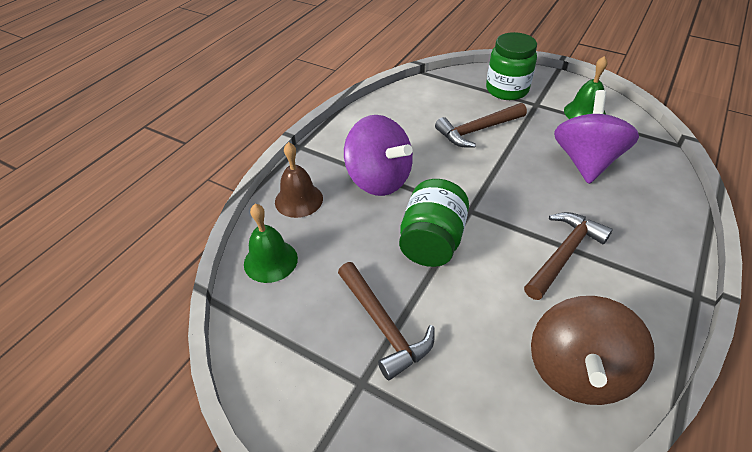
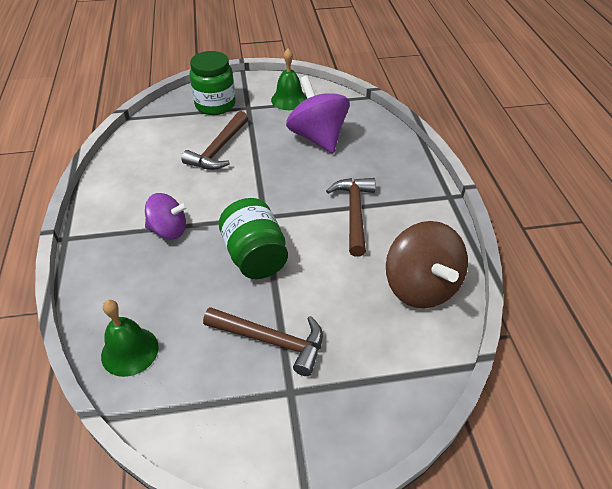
camera: 40 degrees left, 0 degrees up
brown bell [275,142,323,218] -> none
purple spinning top [344,115,413,196] -> purple spinning top [145,193,188,239], size x0.63

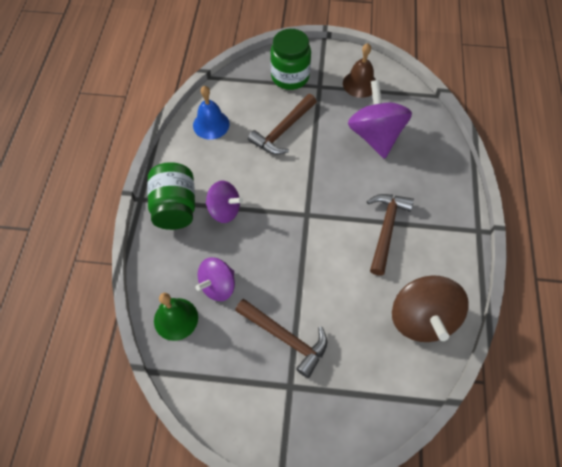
camera: 15 degrees right, 15 degrees up
green jar [219,198,288,279] -> green jar moved to [147,162,195,230]
green bell [271,49,307,110] -> brown bell [343,43,376,98]
none -> blue bell [193,86,230,139]
none -> purple spinning top [195,257,235,301]

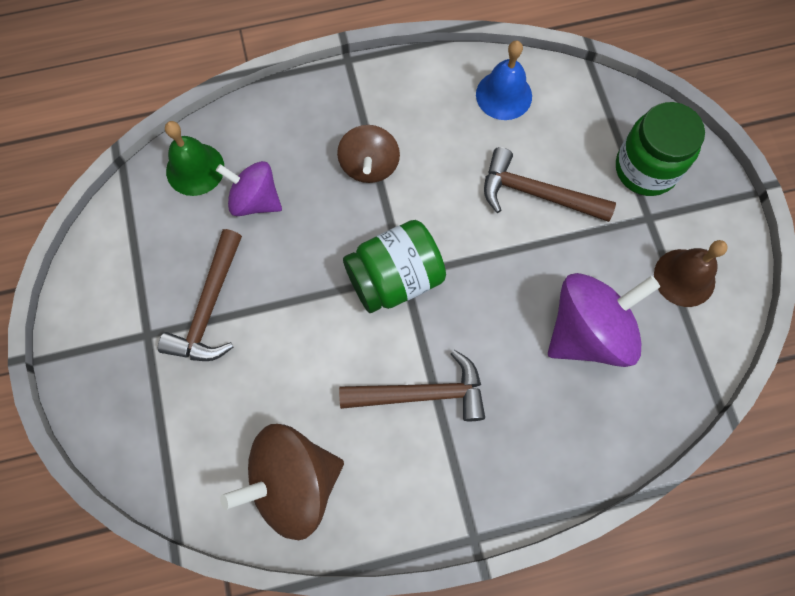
camera: 70 degrees right, 10 degrees up
green jar [147,162,195,230] -> green jar moved to [343,220,446,313]
purple spinning top [206,180,243,223] -> brown spinning top [337,125,400,183]

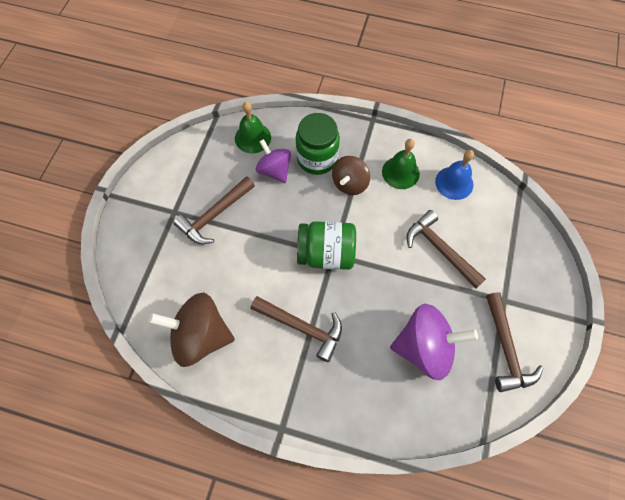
camera: 30 degrees right, 5 degrees down
green jar [616,102,705,196] -> green jar moved to [296,113,340,175]
brown bell [654,240,728,307] -> brown hammer [486,292,544,392]
none -> green bell [382,139,420,189]

